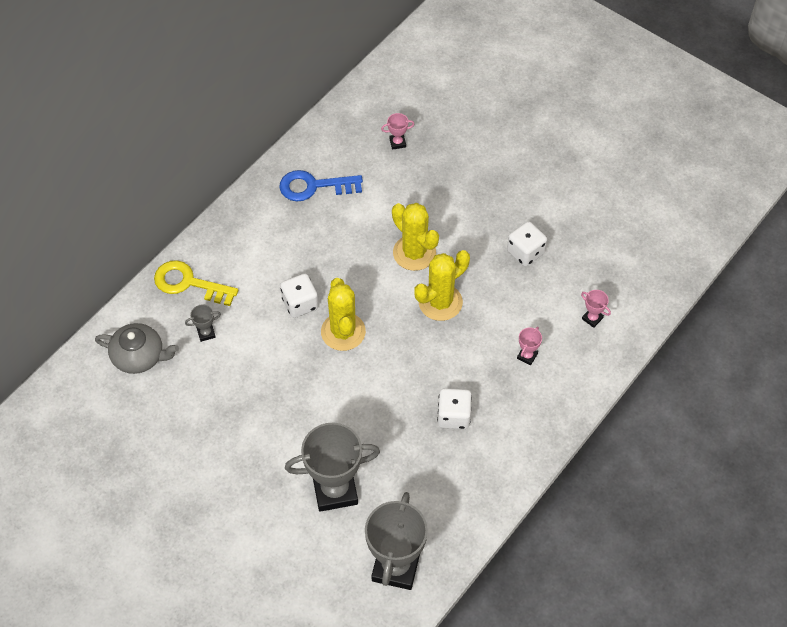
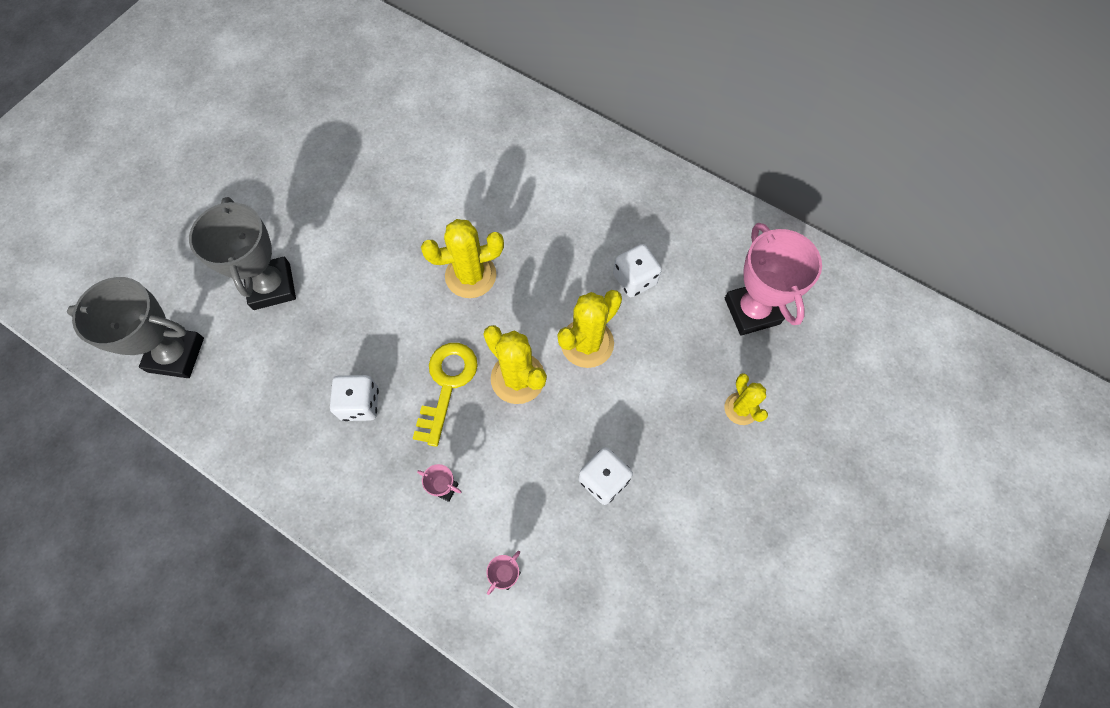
camera: 85 degrees right, 10 degrees up
grey teapot [95,323,179,374] -> none
yellow key [154,260,239,306] -> yellow key moved to [413,343,478,447]
grey trophy [185,305,221,342] -> none
blue key [279,170,363,201] -> none
white dice [280,274,318,318] -> white dice moved to [613,244,662,297]
pink trophy [381,113,414,150] -> pink trophy [725,223,822,335], size x2.38
none -> yellow cactus [724,373,768,425]

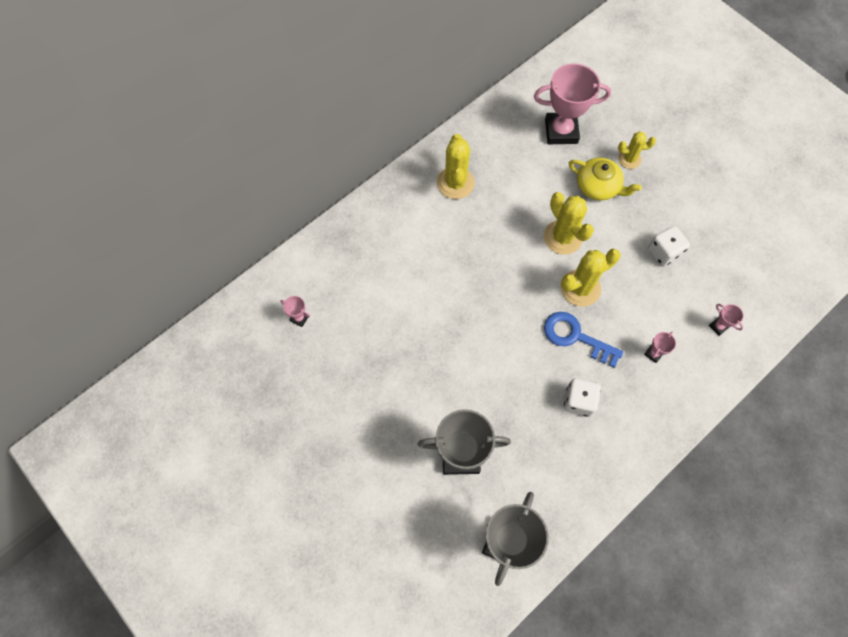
camera: 75 degrees left, 0 degrees up
yellow key [413,343,478,447] -> blue key [544,312,624,368]
yellow cactus [421,219,504,298] -> yellow cactus moved to [437,134,475,199]
white dice [613,244,662,297] -> none
none -> pink trophy [280,296,310,327]
none -> yellow teapot [569,158,642,200]

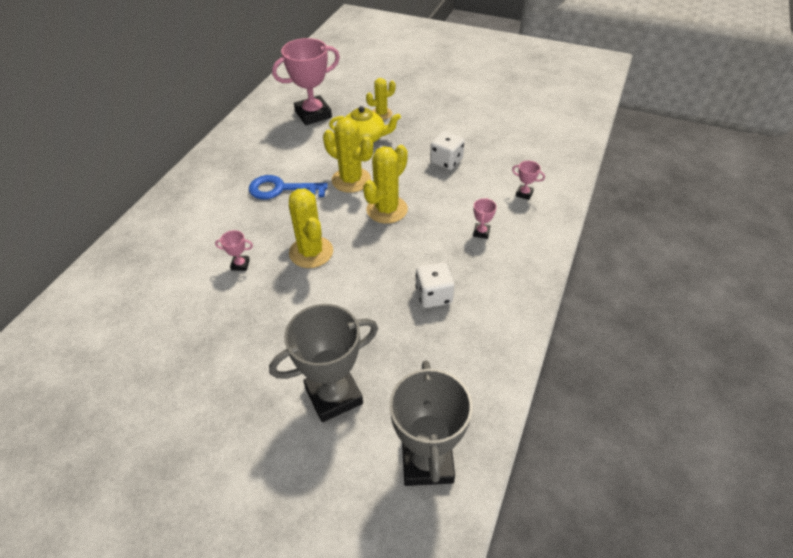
camera: 25 degrees left, 20 degrees down
pink trophy [280,296,310,327] -> pink trophy moved to [215,230,253,271]
yellow cactus [437,134,475,199] -> yellow cactus moved to [289,188,333,268]
blue key [544,312,624,368] -> blue key moved to [249,175,328,199]

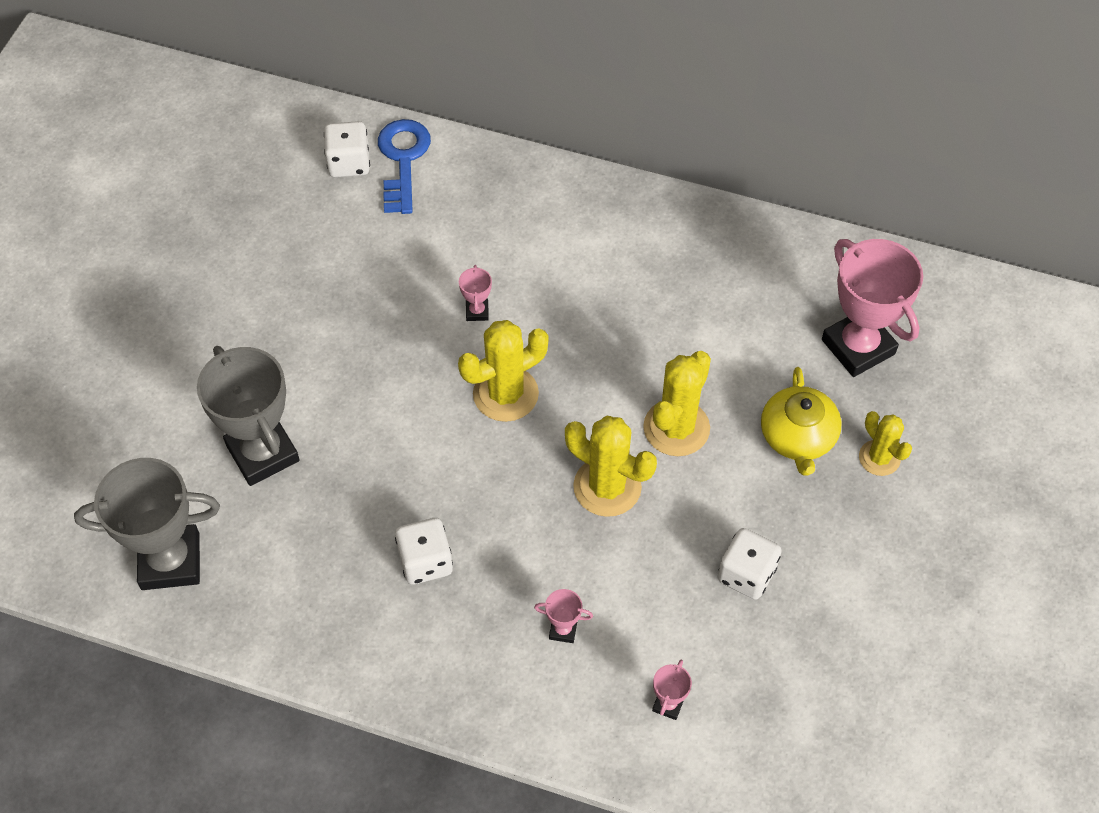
camera: 85 degrees right, 10 degrees up
blue key [249,175,328,199] -> blue key moved to [378,119,431,214]
none -> white dice [324,121,370,177]

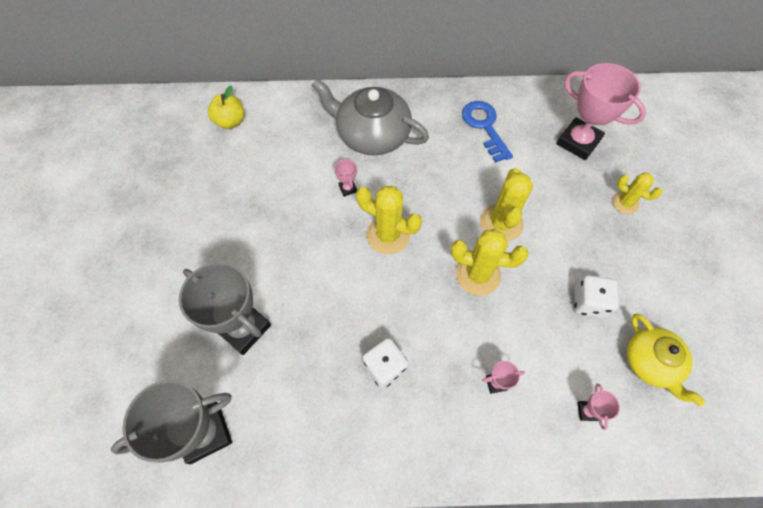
camera: 20 degrees left, 5 degrees up
white dice [324,121,370,177] -> yellow apple [208,86,244,129]
blue key [378,119,431,214] -> blue key moved to [462,101,513,163]
yellow cactus [458,320,549,422] -> yellow cactus turned 75 degrees clockwise [356,186,422,254]
yellow teapot [761,367,841,475] -> yellow teapot moved to [627,314,705,406]
none -> grey teapot [312,78,429,155]

